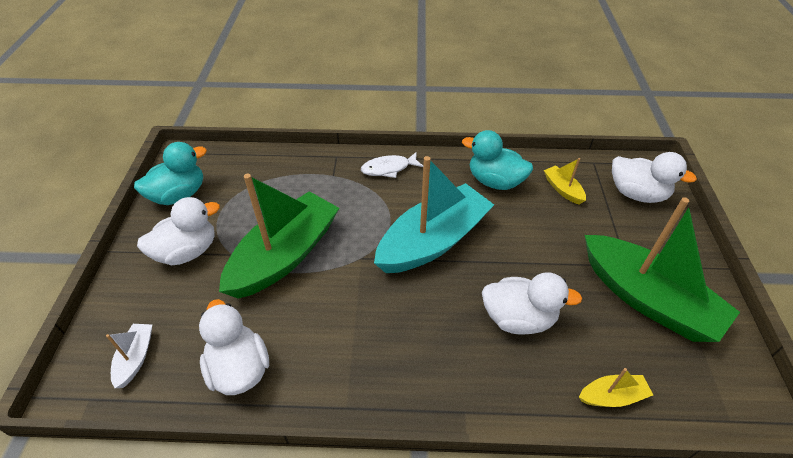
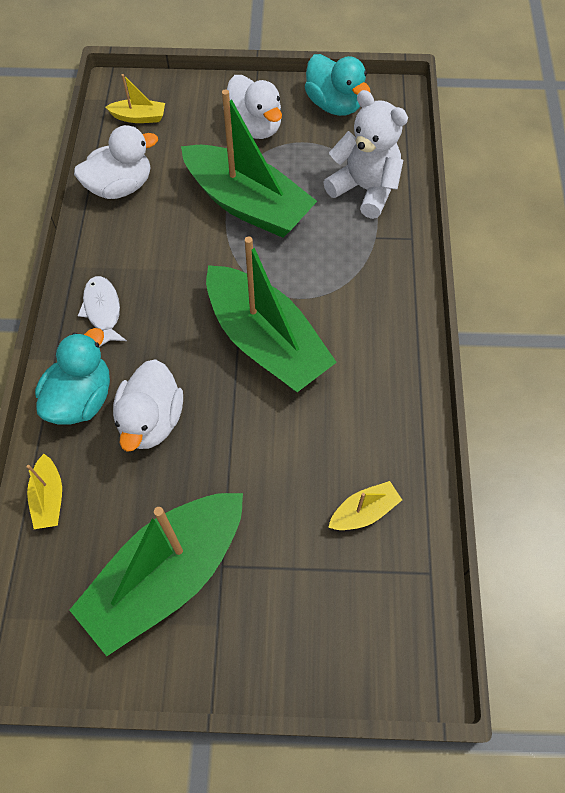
camera: 90 degrees right, 15 degrees up
white boat [106,324,152,388] -> yellow boat [105,74,165,123]
white fish [361,152,423,178] -> white fish moved to [78,276,127,347]
turquoise boat [374,156,494,273] -> green boat [206,236,337,392]
turquoise duck [462,130,533,190] -> turquoise duck moved to [35,328,110,425]
white duck [612,152,697,203] -> none
none -> white teddy bear [323,90,408,219]

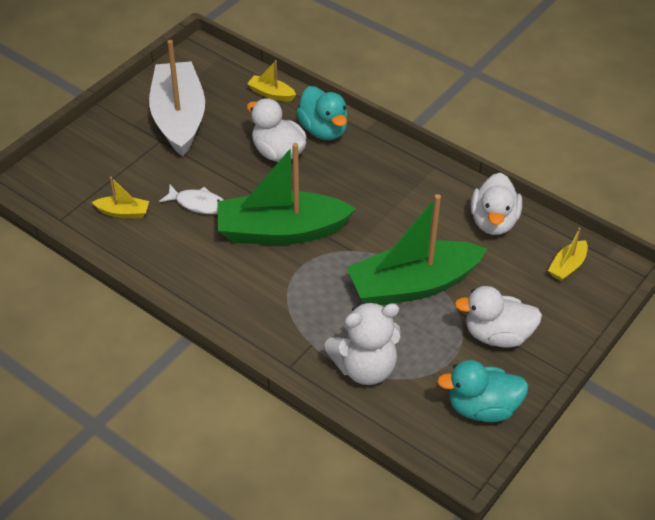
camera: 125 degrees right, 15 degrees down
green boat [70,493,243,656] -> white boat [149,40,205,157]
white fish [78,276,127,347] -> white fish moved to [159,185,224,214]
yellow boat [328,481,402,530] -> yellow boat turned 90 degrees counterclockwise [92,177,149,218]

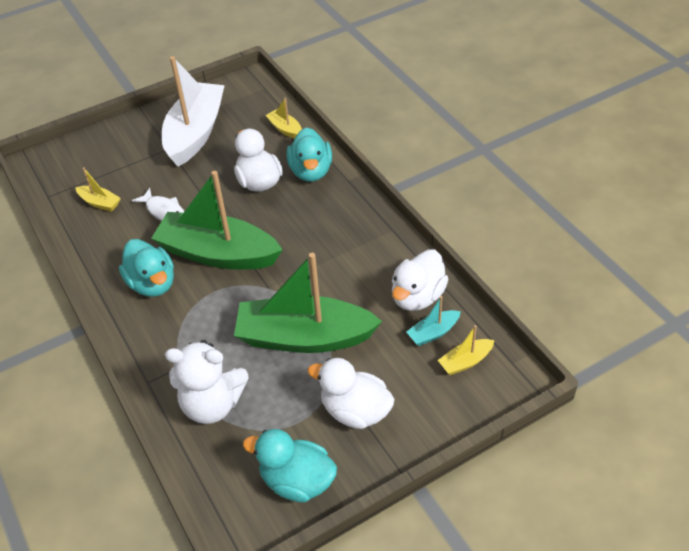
camera: 25 degrees right, 0 degrees up
none -> turquoise duck [119,239,174,297]
none -> turquoise boat [406,296,461,346]

